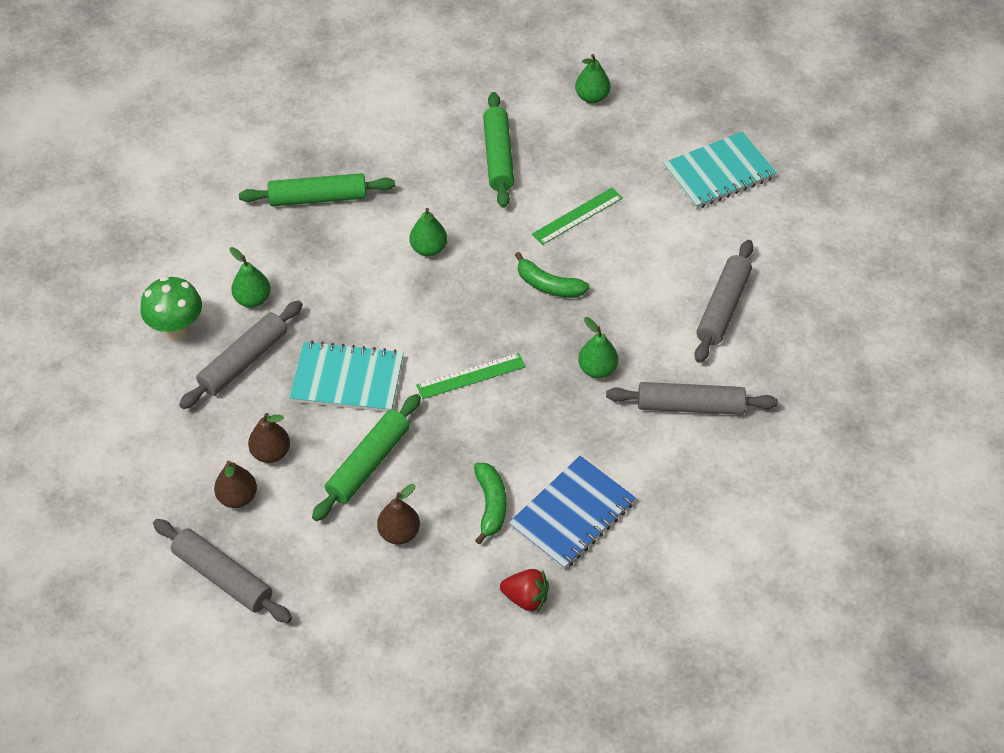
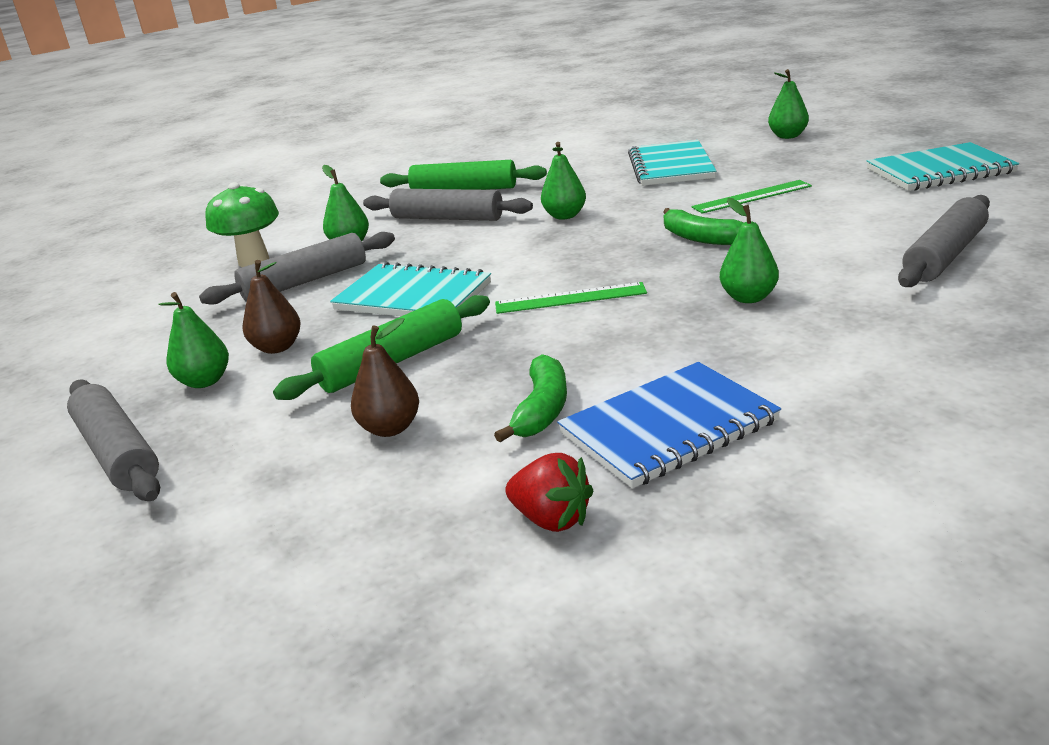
camera: 20 degrees right, 25 degrees down
brown pear [214,460,257,508] -> green pear [158,292,229,388]
green rolling pin [483,92,514,208] -> turquoise notebook [628,140,716,186]
grey rolling pin [606,382,778,415] -> grey rolling pin moved to [363,189,533,221]

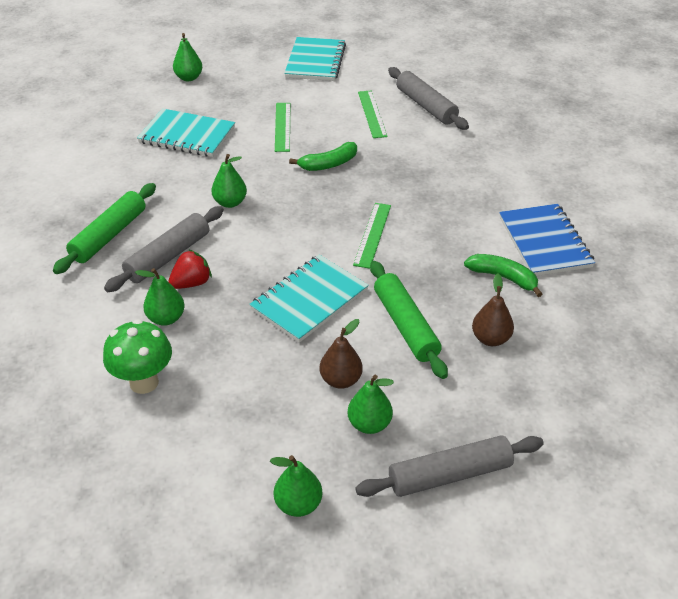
camera: 75 degrees left, 15 degrees up
grey rolling pin [199,232,395,305] -> none
red strawberry [505,453,593,532] -> red strawberry moved to [168,249,212,289]
green pear [720,198,779,303] -> green pear moved to [270,455,323,517]
none -> green ruler [358,90,388,138]

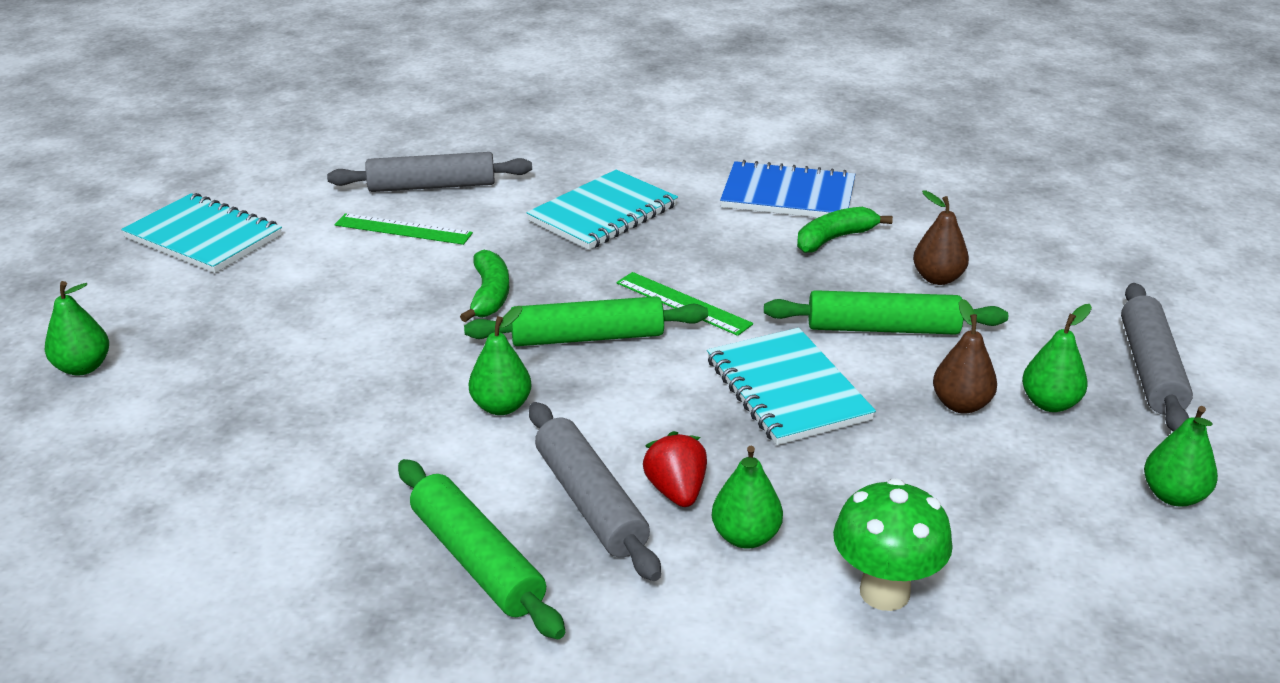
camera: 65 degrees left, 10 degrees down
turquoise notebook [137,108,235,157] -> turquoise notebook moved to [527,169,678,250]
green ruler [275,103,290,152] -> none
none -> green rolling pin [464,296,708,346]

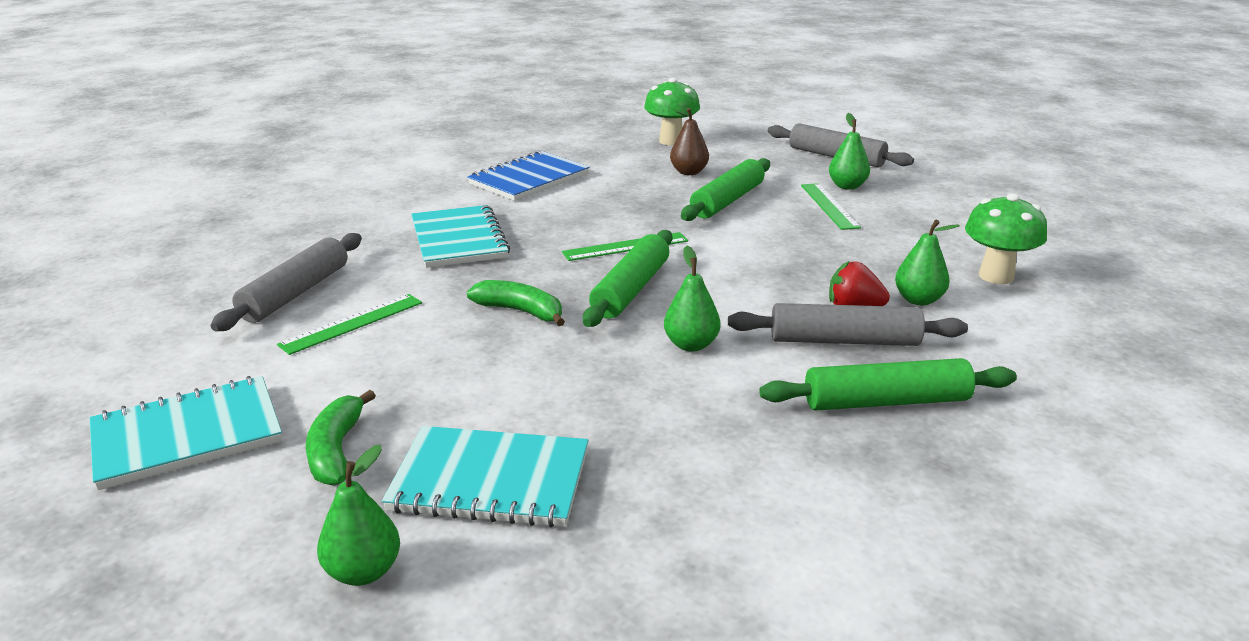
camera: 60 degrees left, 5 degrees down
turquoise notebook [707,328,876,445] -> turquoise notebook moved to [382,426,589,527]
green banana [797,207,893,253] -> green banana moved to [306,390,376,486]
brown pear [933,299,997,414] -> green ruler [801,183,861,230]
green pear [1144,406,1218,506] -> none
none -> green mushroom [644,78,700,146]

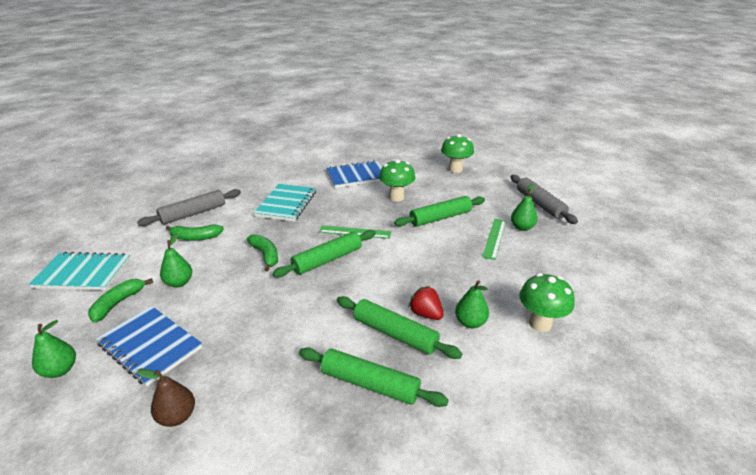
camera: 30 degrees right, 5 degrees up
green ruler [277,294,422,355] -> green banana [166,225,224,241]
turquoise notebook [382,426,589,527] -> blue notebook [96,306,202,386]
green pear [664,246,721,351] -> green pear moved to [160,233,192,287]
brown pear [670,108,709,175] -> brown pear moved to [137,369,195,427]
grey rolling pin [728,303,968,346] -> green rolling pin [337,296,462,359]
none -> green mushroom [379,159,415,201]

